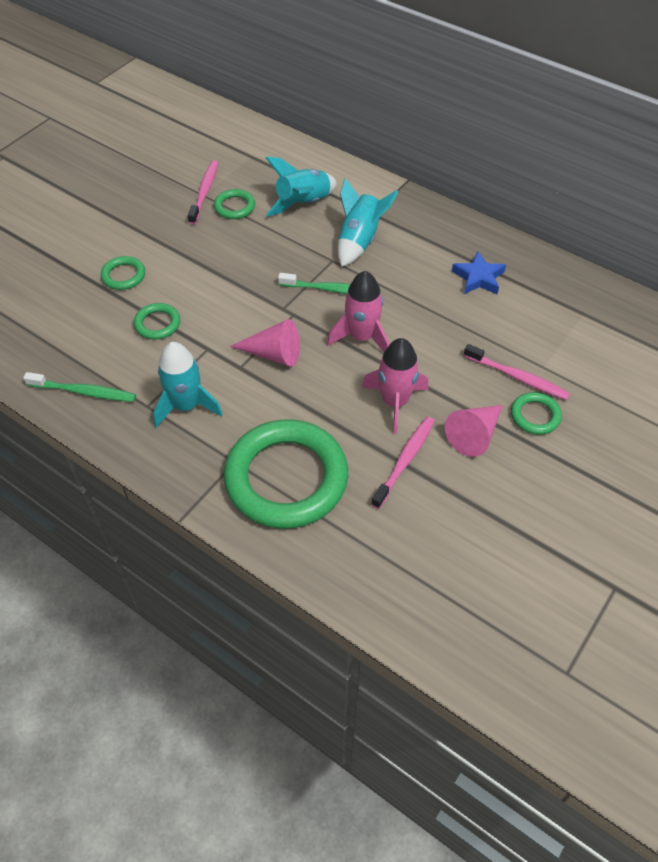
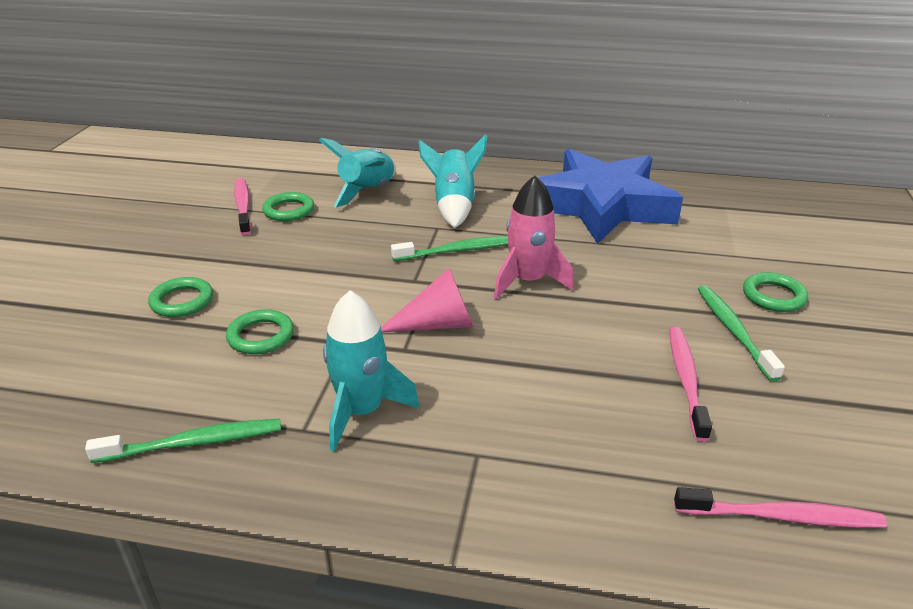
camera: 25 degrees left, 20 degrees down
green ring [224,420,348,529] -> none
pink rocket [362,338,428,434] -> none
pink cone [445,405,503,457] -> green toothbrush [698,286,785,382]
blue star [452,252,506,294] -> blue star [538,149,683,244], size x2.42
pink toothbrush [464,344,570,400] -> pink toothbrush moved to [674,487,887,528]

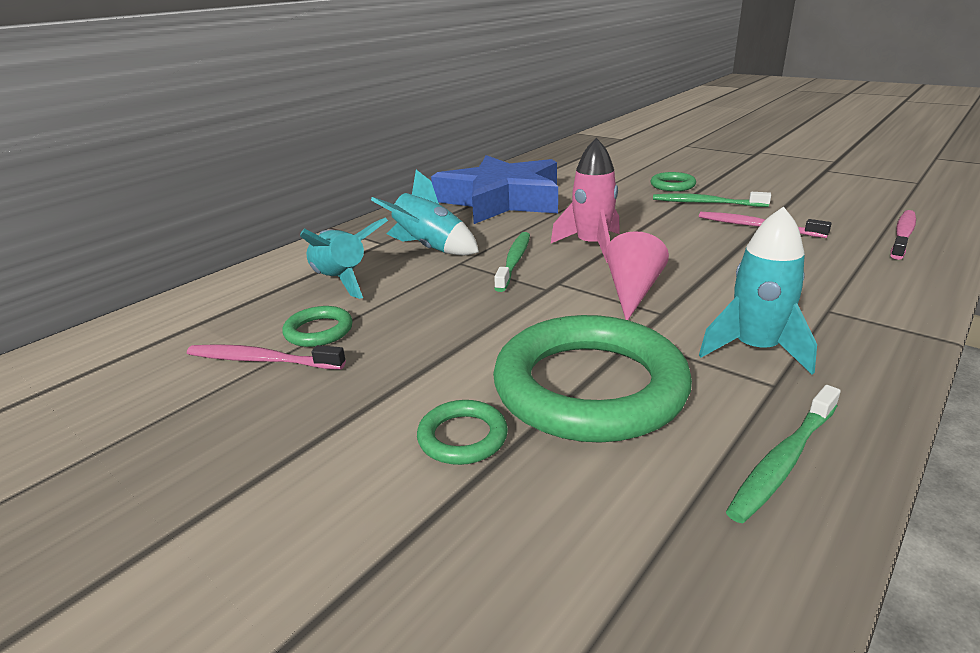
camera: 60 degrees left, 5 degrees down
green toothbrush [85,419,281,463] -> green toothbrush turned 150 degrees counterclockwise [726,385,841,524]
green ring [226,309,294,354] -> green ring [493,315,692,443], size x2.34

